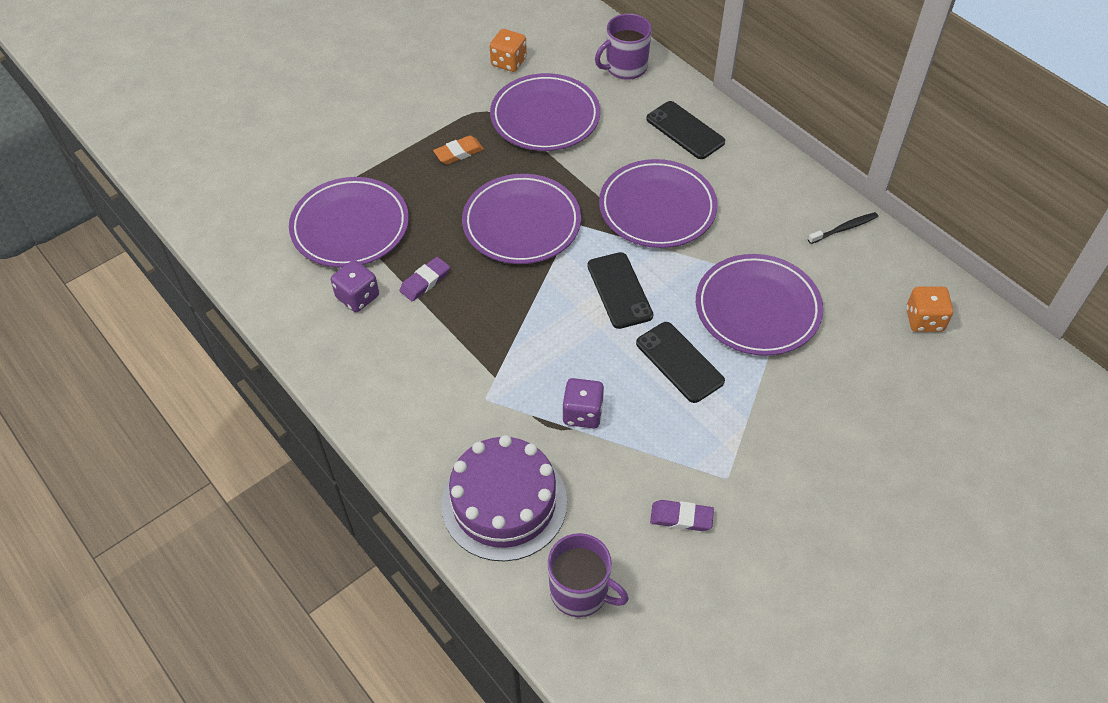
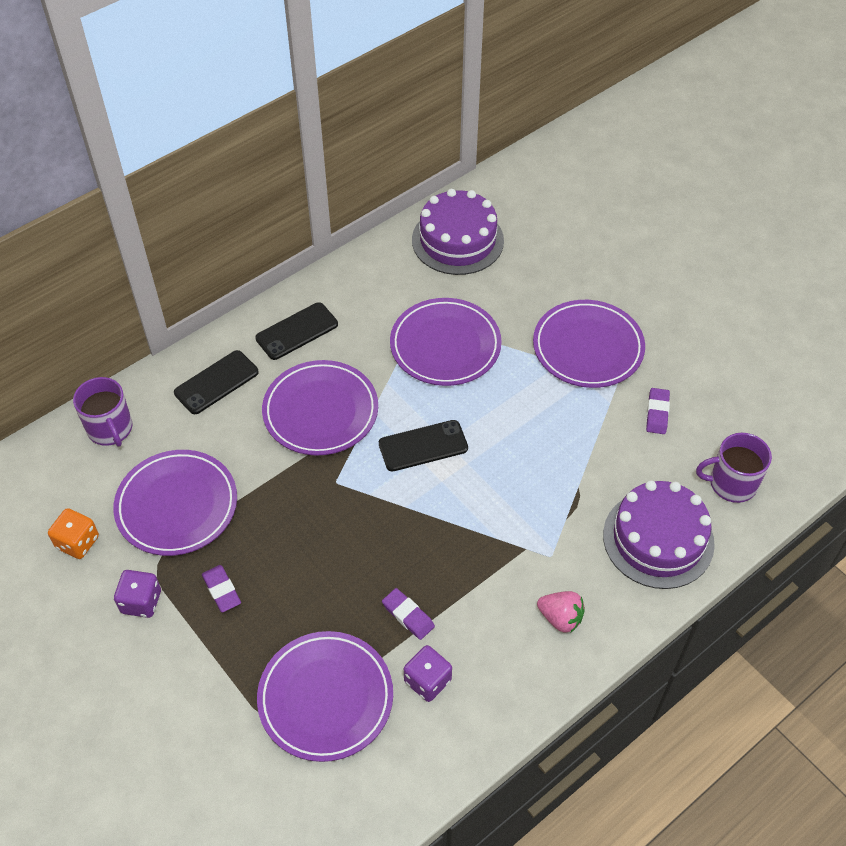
camera: 90 degrees left, 0 degrees up
orange eraser [433,135,484,164] -> purple eraser [202,565,241,613]
purple plate [462,174,581,264] -> purple plate moved to [533,300,645,388]
purple mug [547,533,629,617] -> purple mug turned 120 degrees counterclockwise [696,433,772,503]
purple dice [562,378,604,428] -> purple dice moved to [114,570,161,618]
black phone [636,322,725,403] -> black phone moved to [255,302,338,360]
black toothbrush [808,212,878,244] -> none
orange dice [906,286,953,332] -> purple cake [412,189,504,275]
none -> pink strawberry [537,591,585,633]

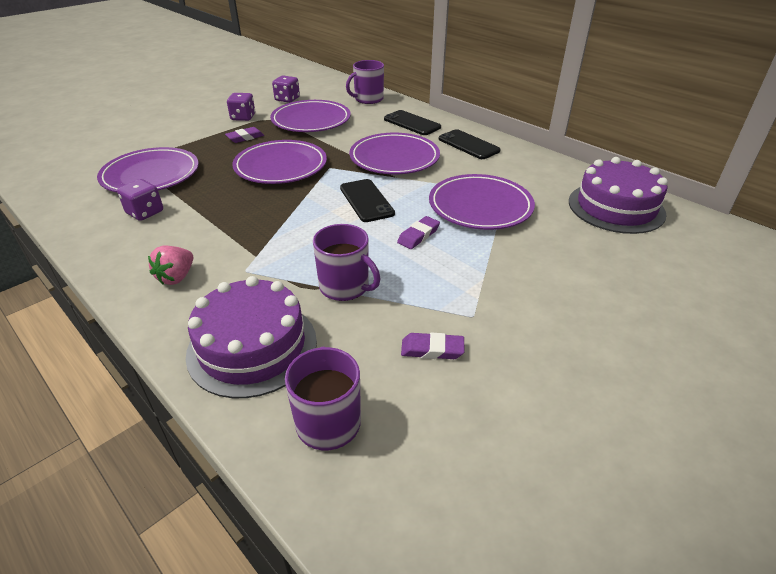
camera: 85 degrees right, 15 degrees down
orange dice [48,508,99,559] -> purple dice [272,76,300,103]
purple eraser [382,588,435,640] -> purple eraser moved to [397,216,440,249]
purple plate [533,300,645,388] -> purple plate moved to [232,140,327,184]
none -> purple mug [313,224,380,301]

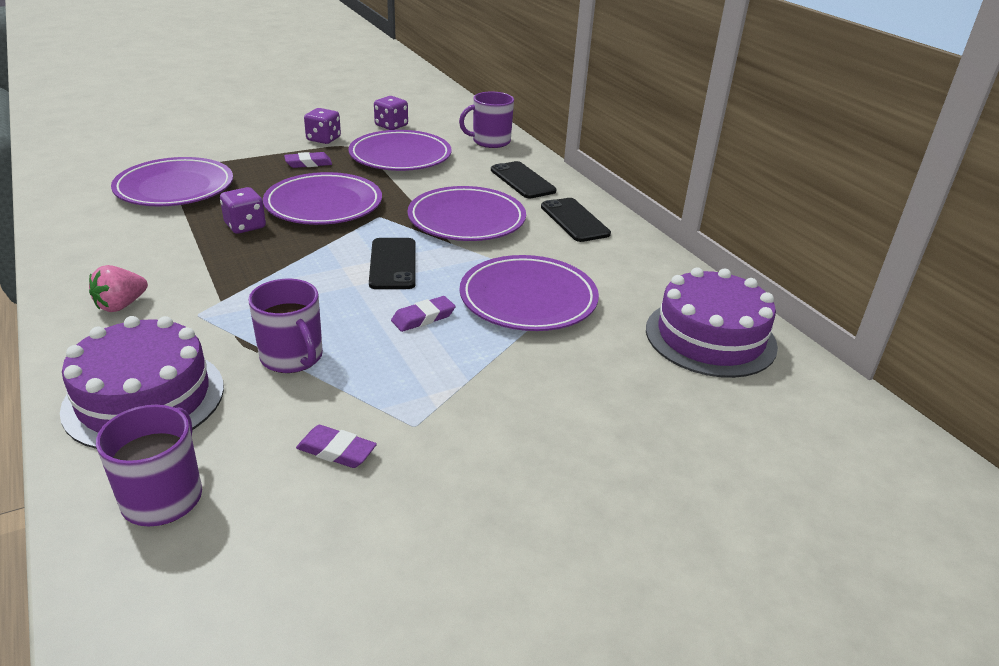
camera: 15 degrees right, 5 degrees down
purple dice [117,179,163,221] -> purple dice moved to [220,187,266,234]

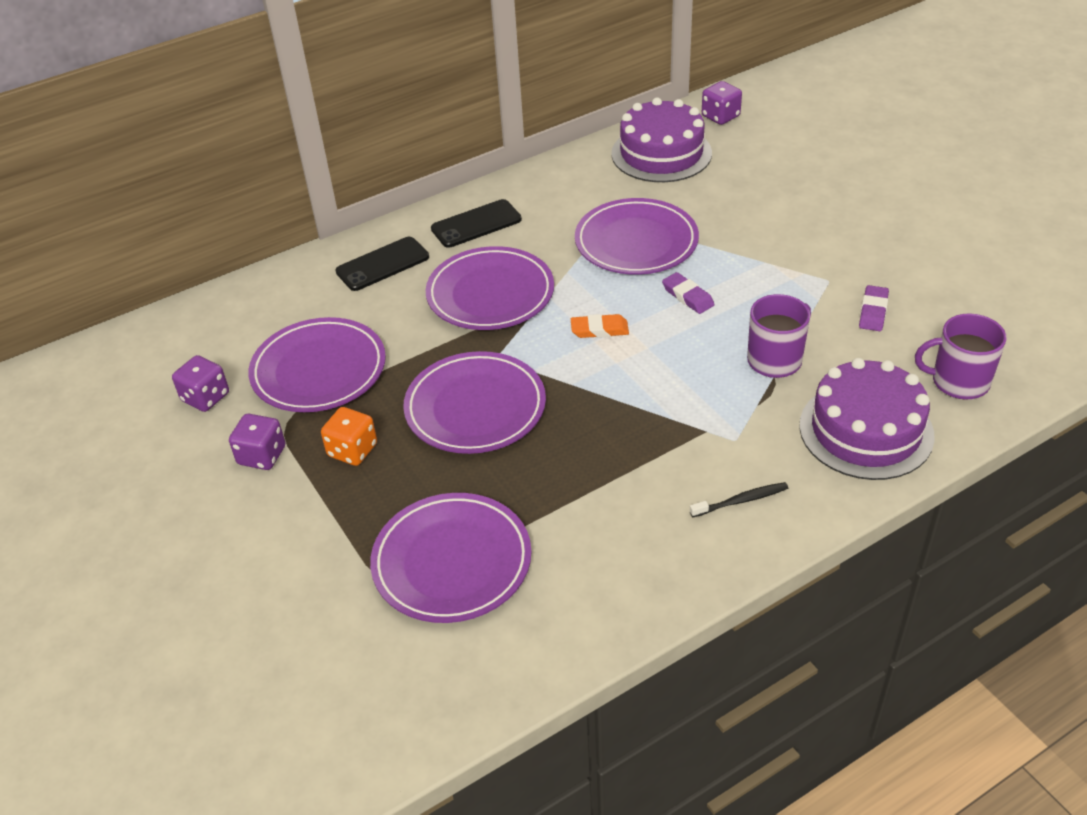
camera: 90 degrees left, 10 degrees up
pink strawberry [89,265,148,312] -> black toothbrush [690,482,788,517]
purple dice [220,187,266,234] -> purple dice moved to [702,81,742,125]
purple eraser [284,152,332,168] -> orange dice [321,407,377,466]
black phone [369,238,416,289] -> orange eraser [571,314,629,338]
purple mug [459,91,514,148] -> none

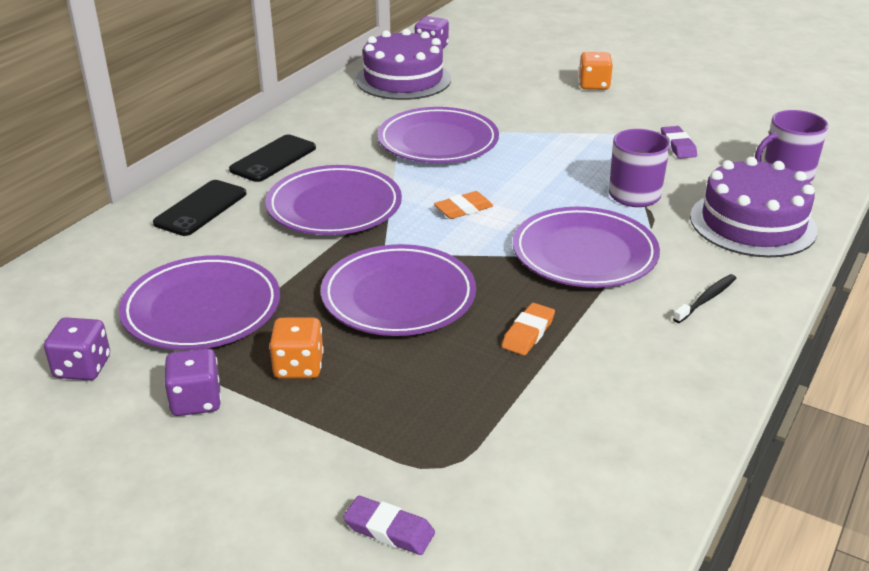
camera: 30 degrees left, 10 degrees down
purple plate [370,493,531,623] -> purple plate moved to [513,207,660,288]
purple eraser [662,272,715,314] -> purple eraser moved to [343,496,435,555]
none -> orange eraser [502,303,555,355]
none -> orange dice [579,52,613,90]

